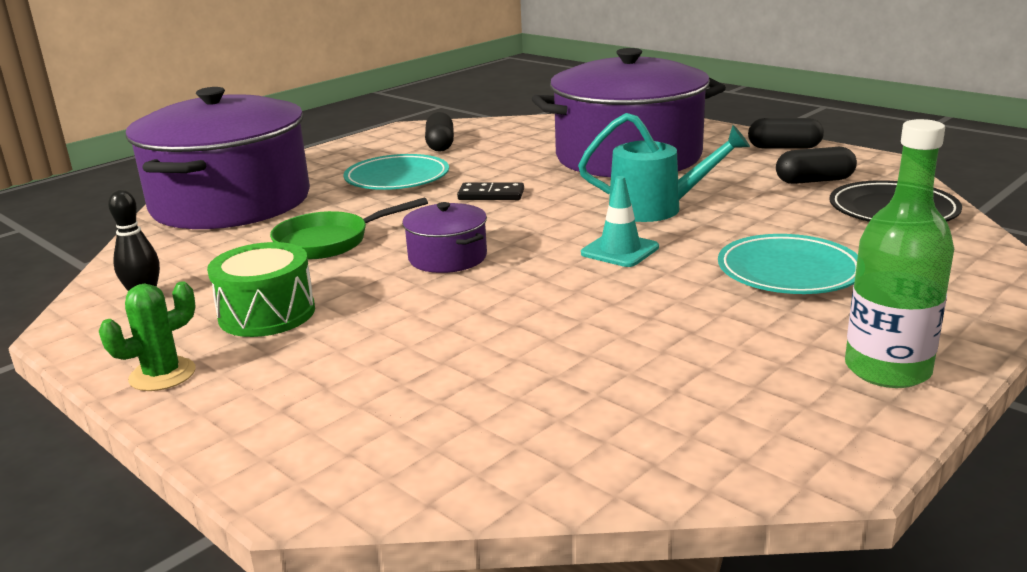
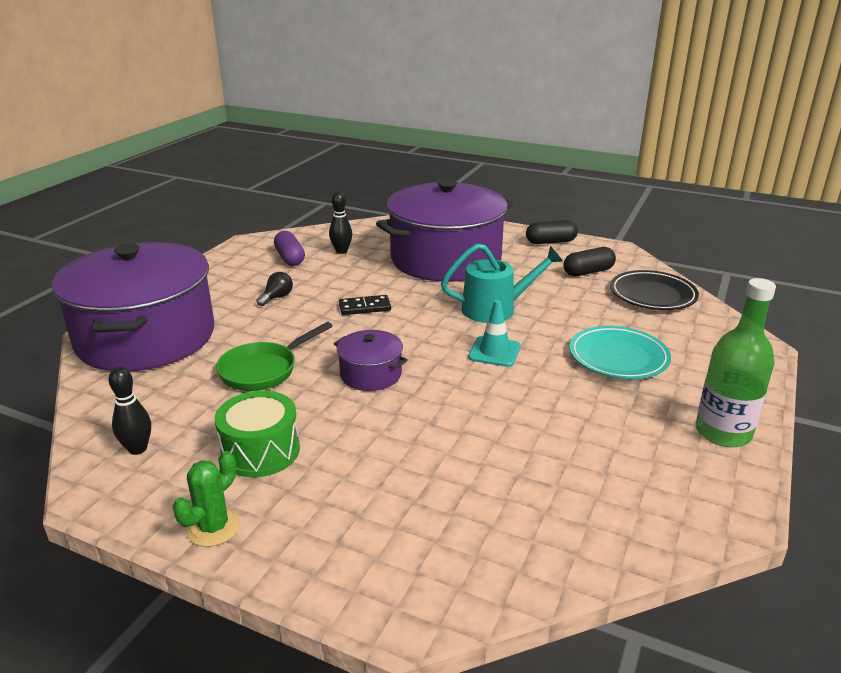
camera: 20 degrees left, 5 degrees up
turquoise plate [343,154,449,190] -> black light bulb [256,272,293,306]
black capsule [425,112,454,152] -> purple capsule [274,231,305,266]
none -> black bowling pin [329,192,352,254]

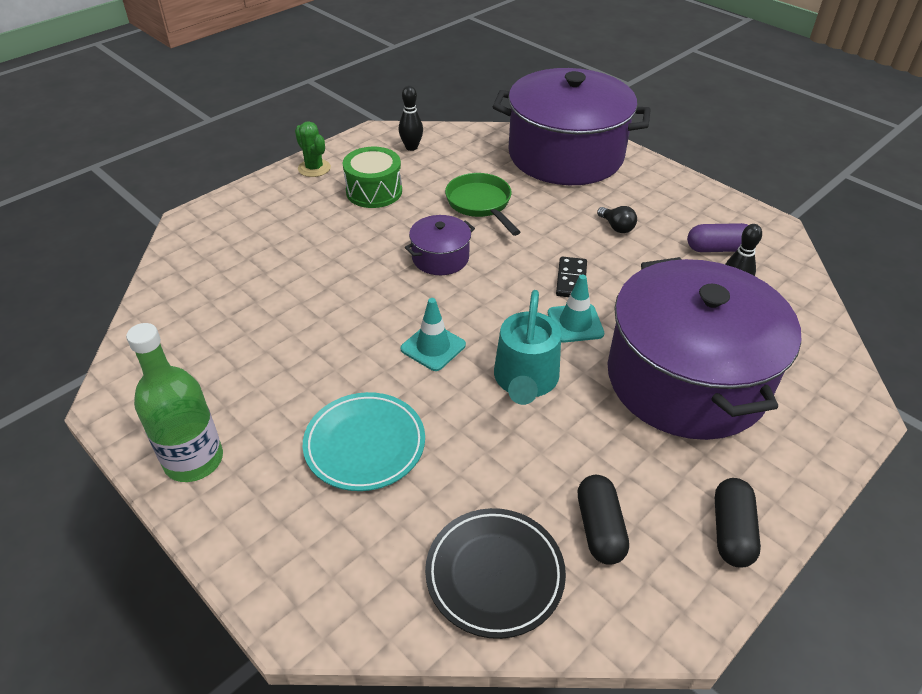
camera: 110 degrees right, 15 degrees up
none -> turquoise traffic cone [548,275,604,343]

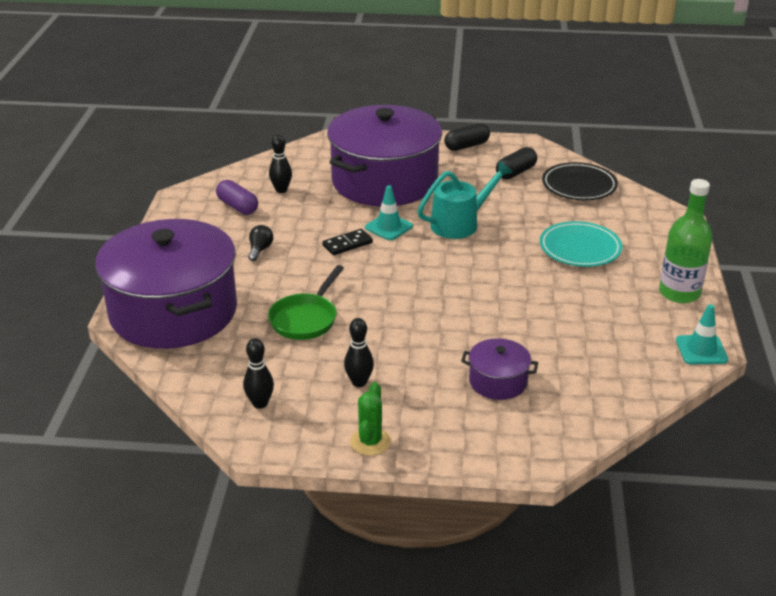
camera: 130 degrees left, 10 degrees down
green drum [343,147,402,208] -> black bowling pin [344,318,374,387]
turquoise traffic cone [401,298,466,371] -> turquoise traffic cone moved to [676,304,728,365]
purple pot [405,215,475,275] -> purple pot moved to [461,338,538,400]

